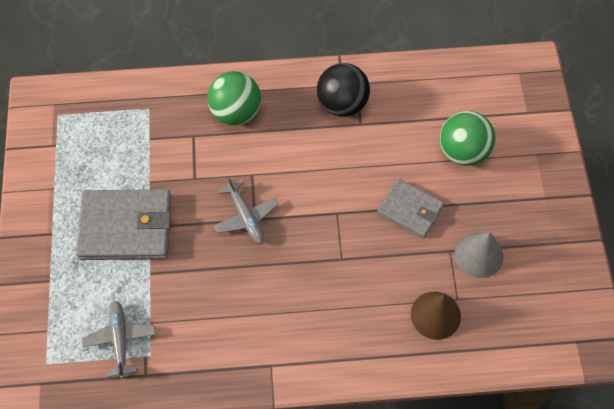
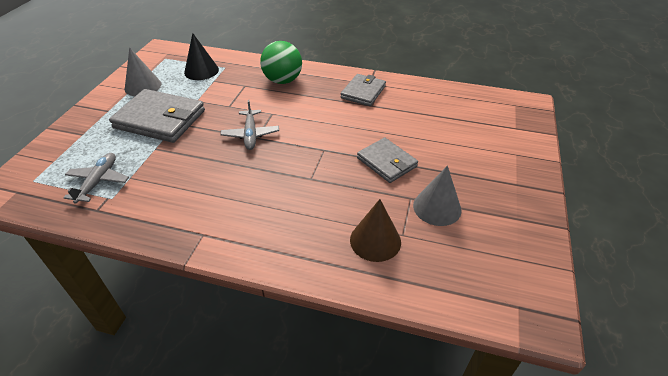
camera: 20 degrees right, 20 degrees down
black ball [317,63,370,117] -> grey wallet [341,74,386,106]
green ball [440,111,495,166] -> none
none -> grey cone [125,47,161,96]
none -> black cone [184,33,219,80]

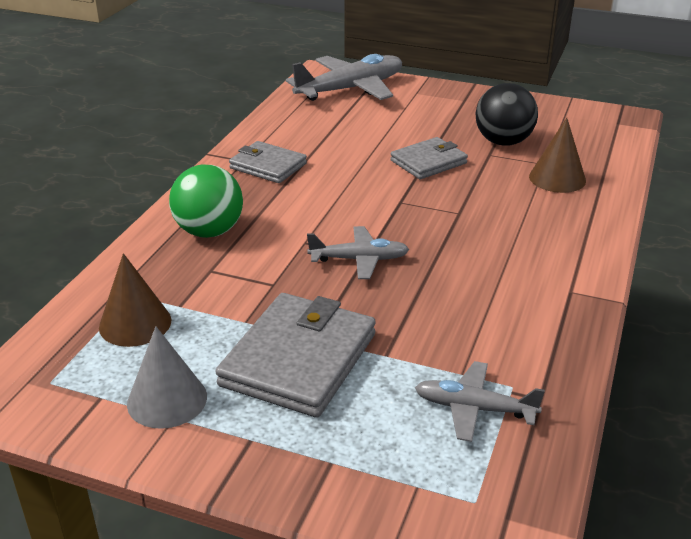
camera: 85 degrees left, 10 degrees down
black cone [184,33,219,80] -> brown cone [99,253,171,347]
grey cone [413,166,462,226] -> black ball [476,83,538,146]
none -> grey plane [286,54,402,101]

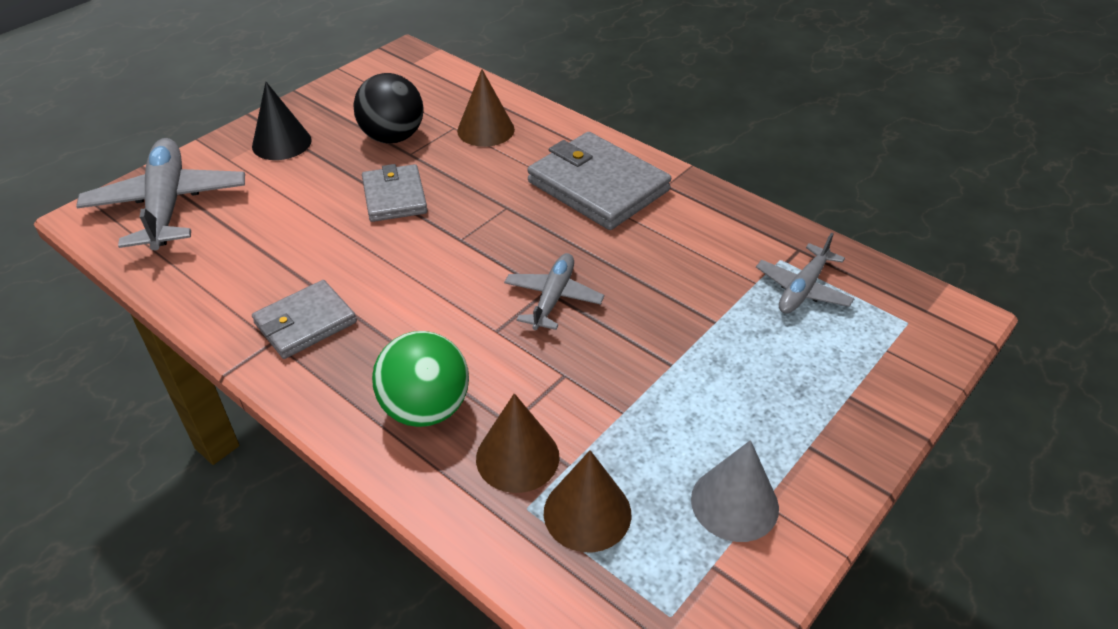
camera: 70 degrees left, 10 degrees up
grey wallet [215,293,376,418] -> grey wallet moved to [527,132,671,230]
none -> black cone [252,82,312,160]
none -> brown cone [476,393,560,493]

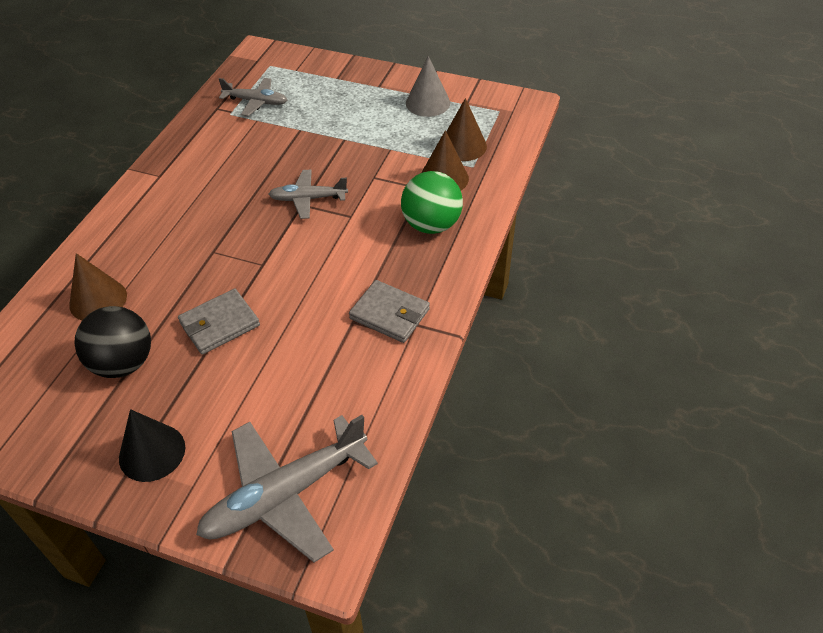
camera: 110 degrees left, 5 degrees up
grey wallet [527,132,671,230] -> none

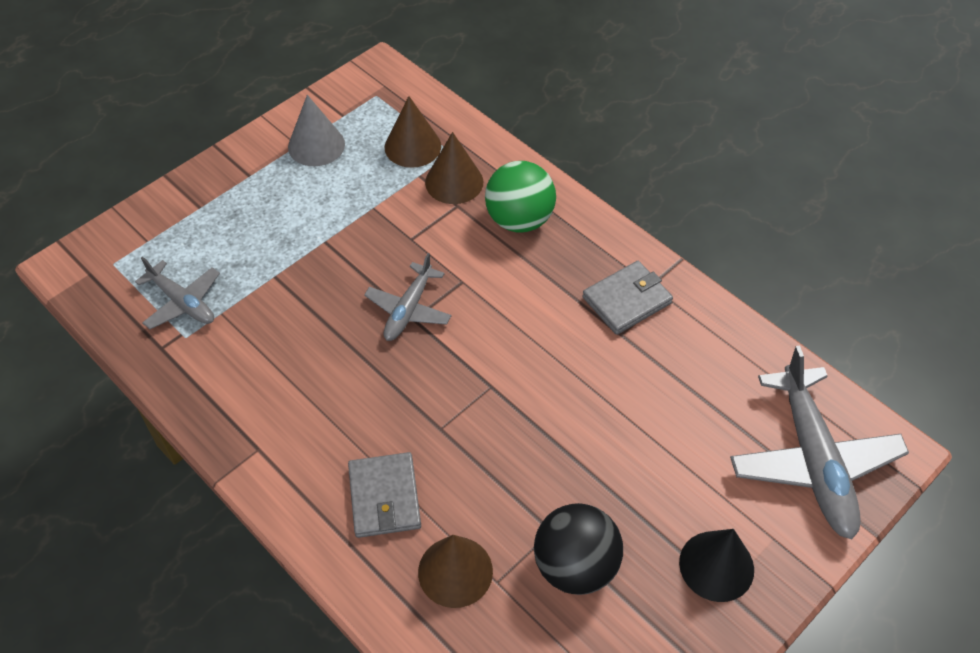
camera: 65 degrees left, 5 degrees up
grey wallet [178,289,260,355] -> grey wallet moved to [348,452,421,538]
grey plane [219,78,287,116] -> grey plane turned 90 degrees clockwise [135,256,220,329]

